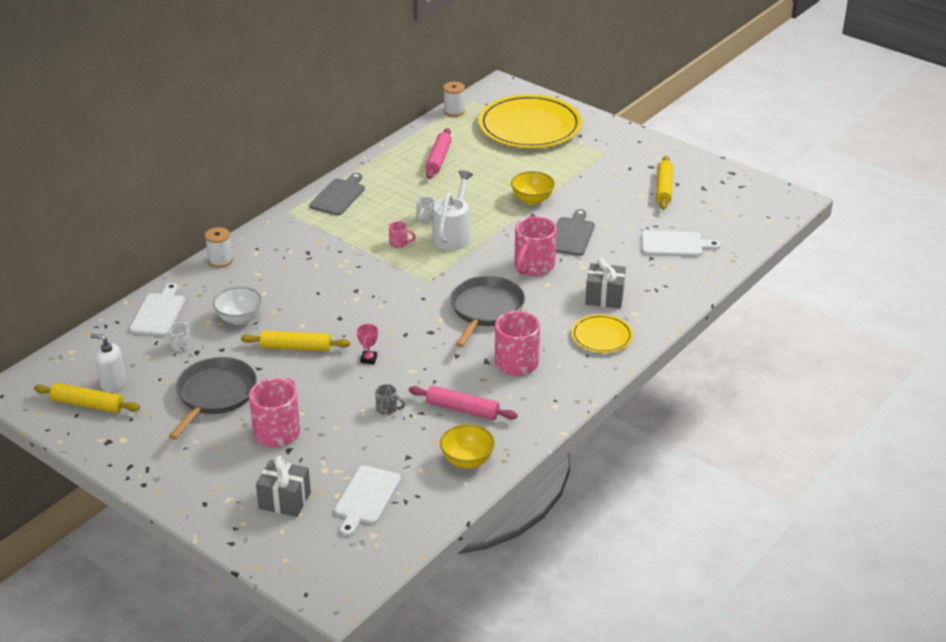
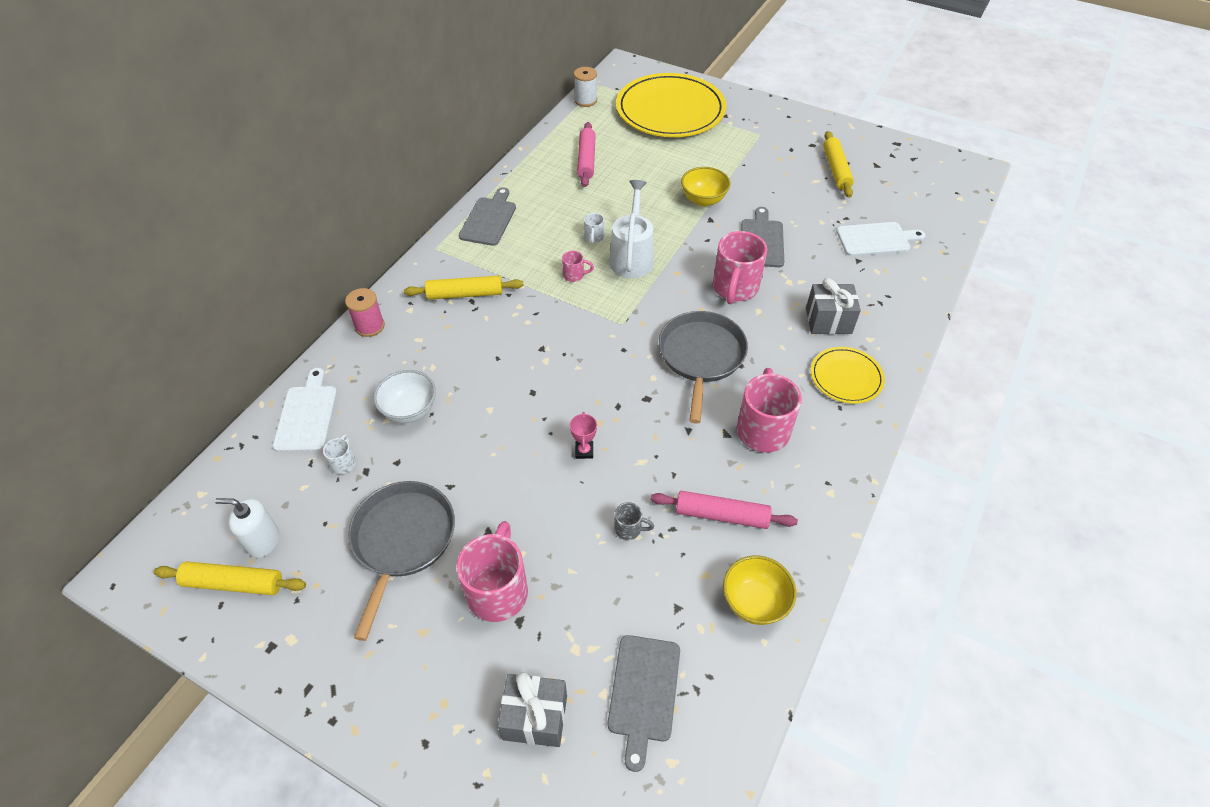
camera: 10 degrees left, 15 degrees up
white spool [205,227,233,268] -> pink spool [345,288,385,337]
yellow rolling pin [241,330,350,351] -> yellow rolling pin moved to [404,276,524,300]
white cutting board [334,465,401,536] -> grey cutting board [608,635,680,772]

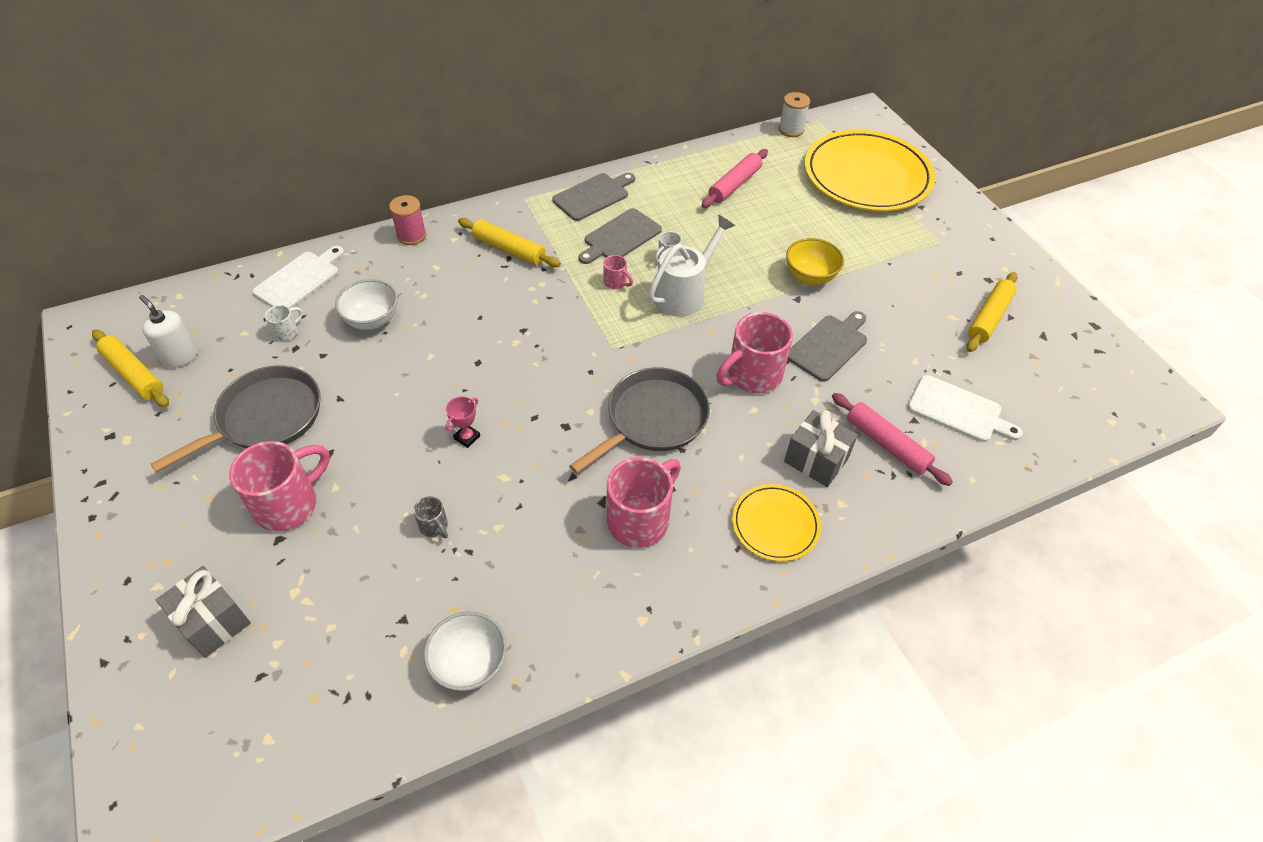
camera: 35 degrees right, 0 degrees up
grey cutting board [608,635,680,772] -> grey cutting board moved to [578,208,662,264]
pink rolling pin [651,491,798,529] -> pink rolling pin moved to [832,393,953,486]
yellow bowl [723,555,797,625] -> white bowl [424,612,507,691]

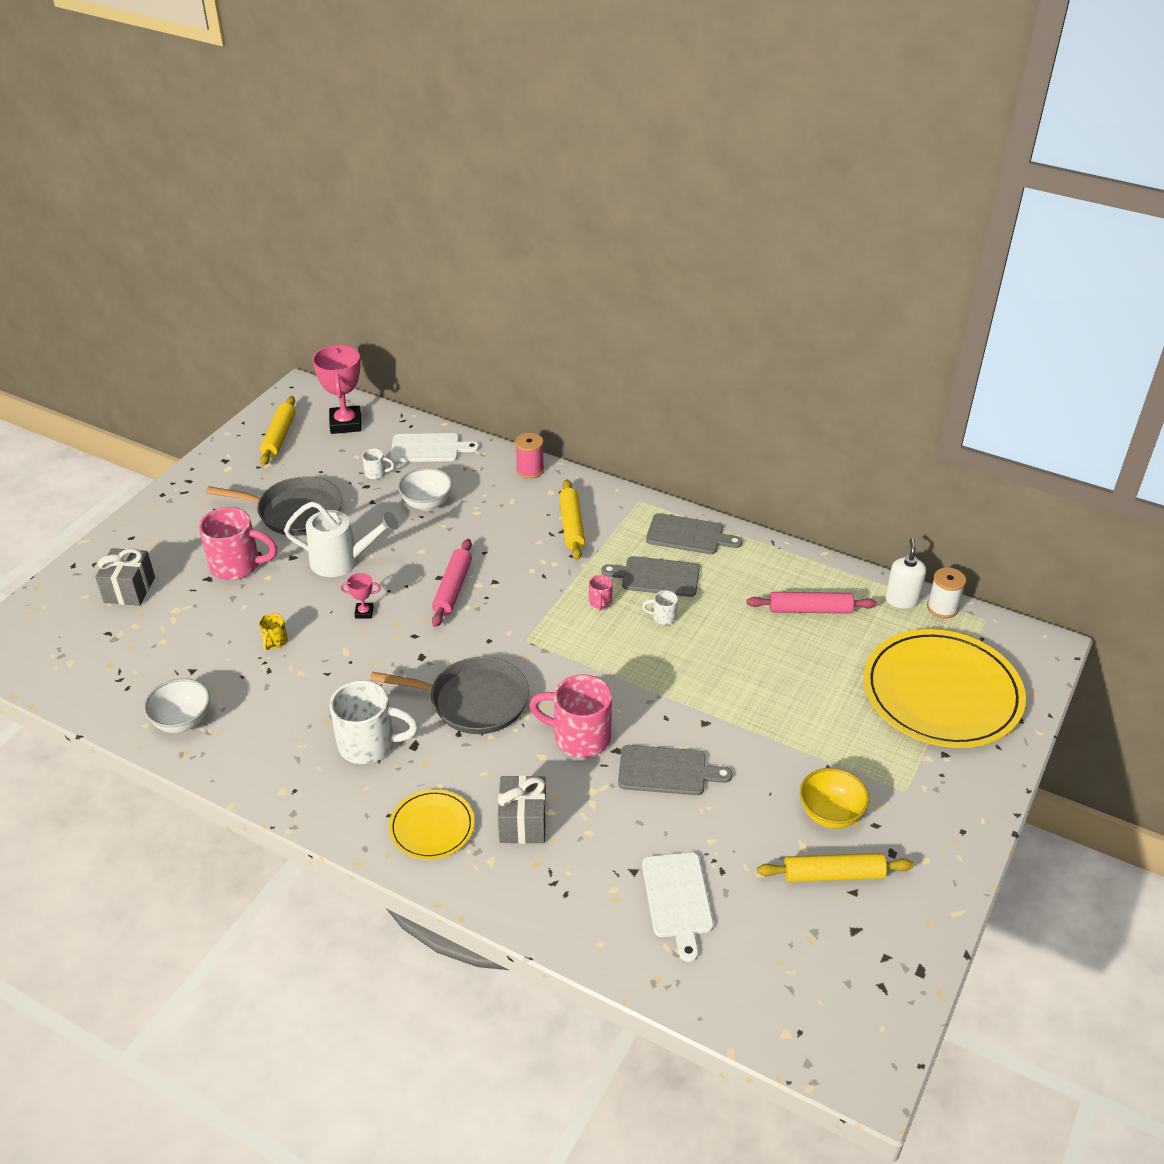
camera: 55 degrees right, 10 degrees down
white soap dispenser [139,295,198,368] -> white soap dispenser moved to [885,538,926,609]
grey mug [413,496,448,538] -> yellow mug [259,613,288,650]
pink mug [607,457,681,548] -> white mug [329,680,418,764]
white watering can [648,215,735,317] -> white watering can moved to [284,502,398,577]
yellow bowl [786,238,844,285] -> yellow bowl moved to [800,768,869,829]
pink rolling pin [832,393,953,486] -> pink rolling pin moved to [432,539,472,627]
none -> pink trophy [312,345,362,434]

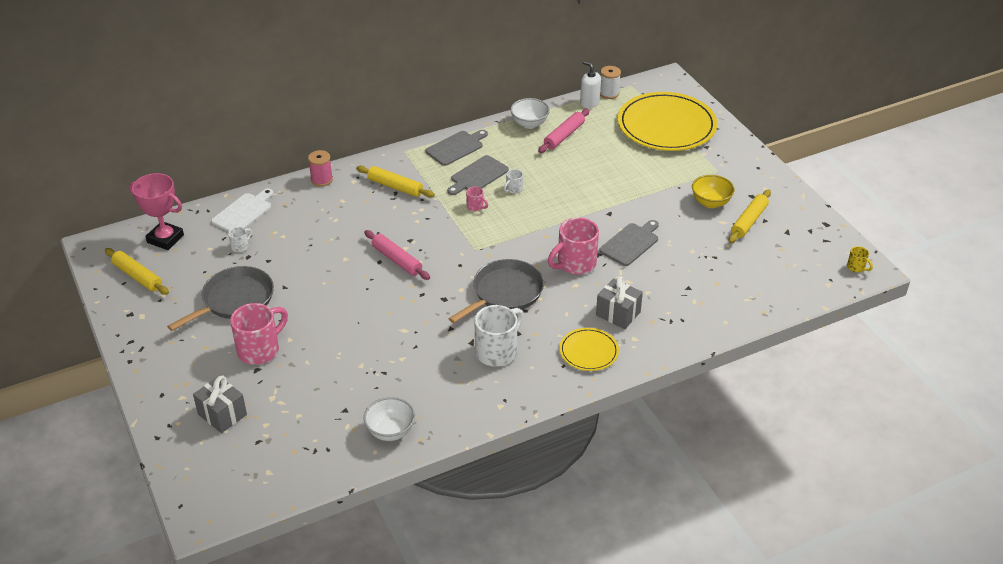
camera: 55 degrees left, 0 degrees up
yellow mug [259,613,288,650] -> yellow mug moved to [847,246,873,272]
white watering can [284,502,398,577] -> none
pink trophy [340,573,381,619] -> none
white bowl [398,468,452,511] -> white bowl moved to [510,98,550,129]
white cutting board [642,852,714,962] -> none

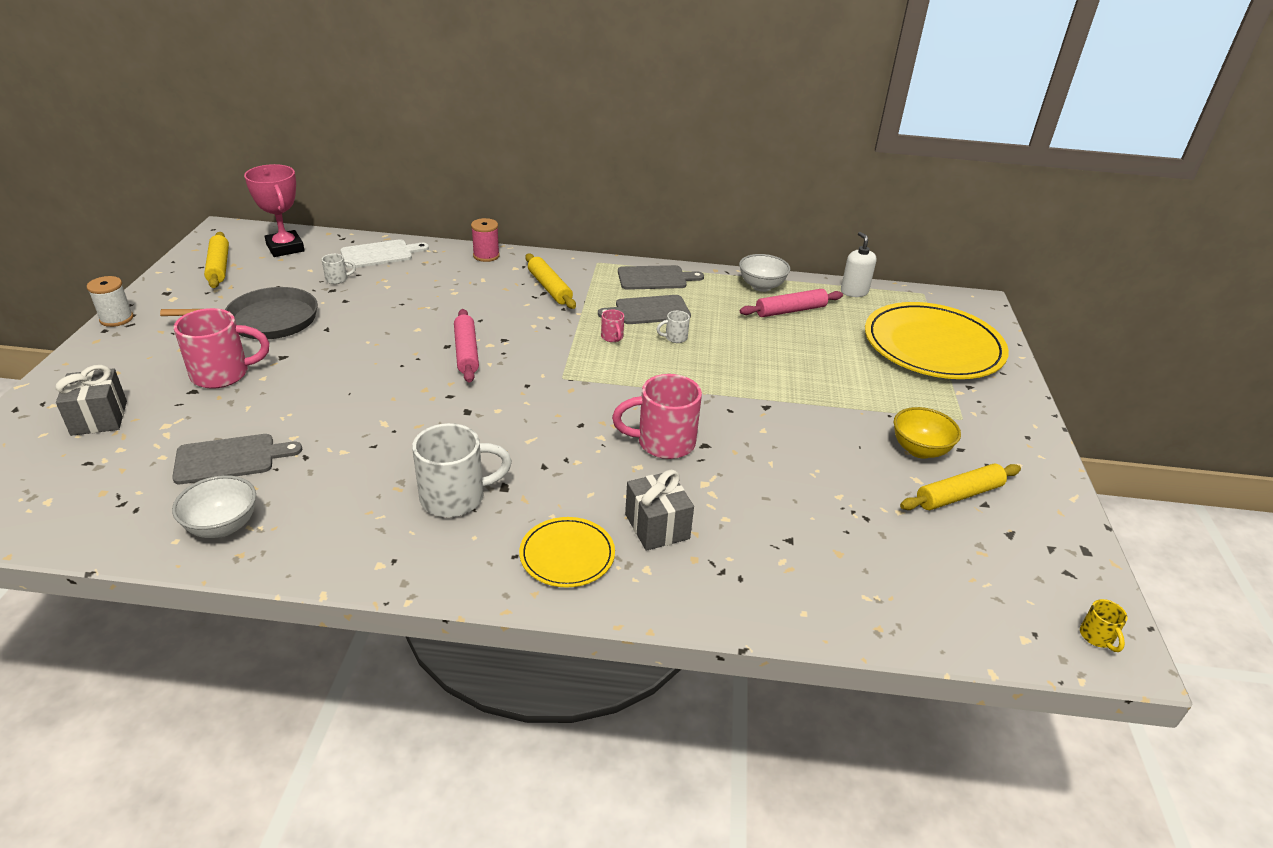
camera: 30 degrees right, 5 degrees down
grey pan [449,259,544,323] -> none
grey cutting board [599,220,659,266] -> grey cutting board moved to [172,434,302,484]
white spool [600,66,621,99] -> white spool moved to [87,276,133,327]

